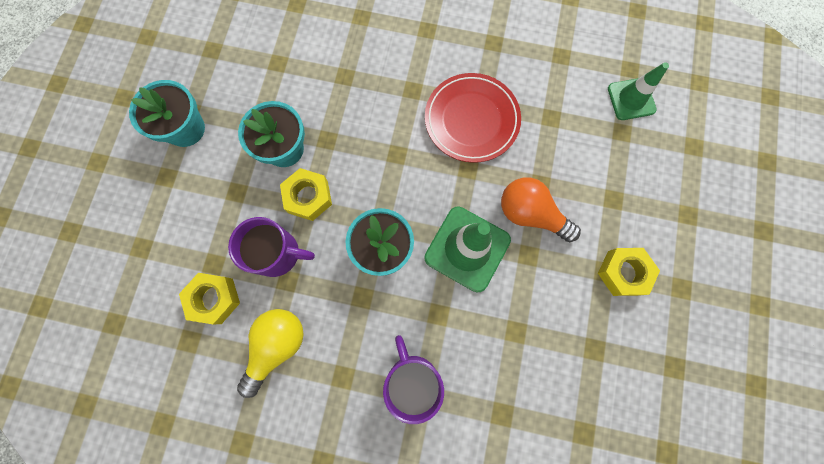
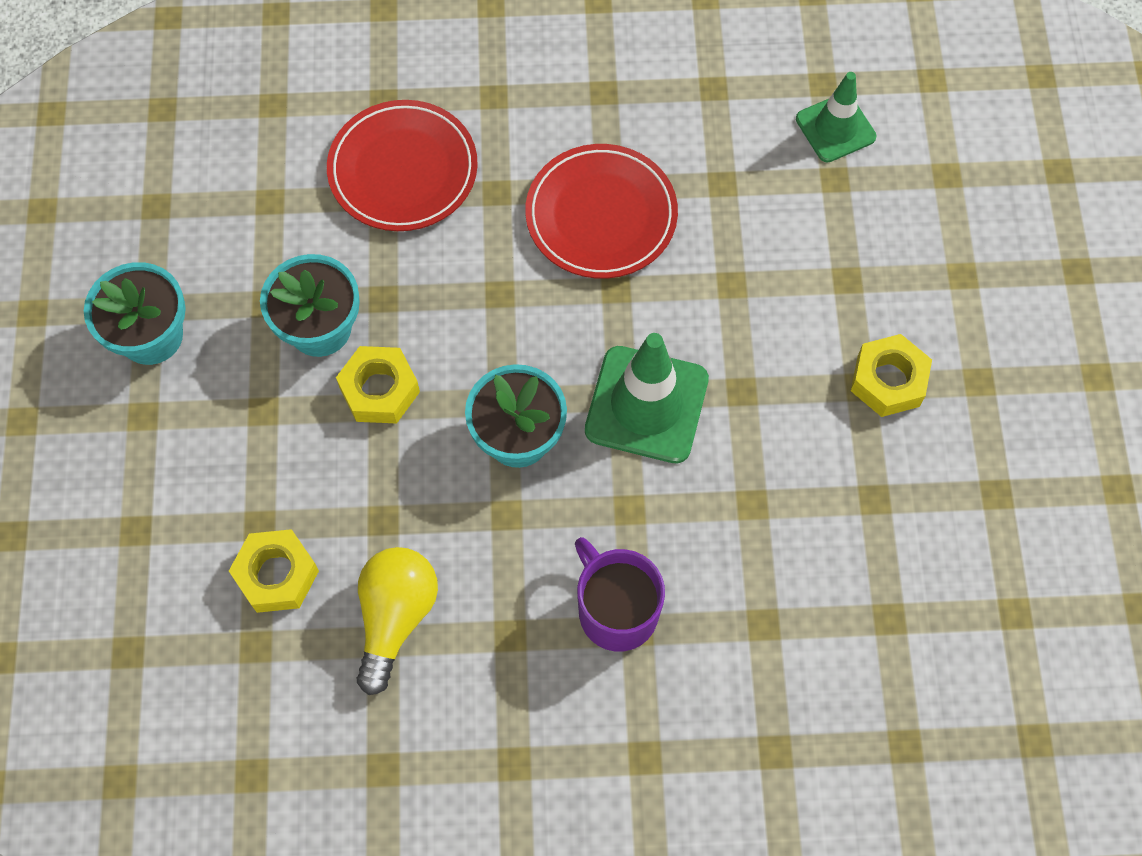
camera: 15 degrees left, 10 degrees down
purple mug [228,217,315,277] -> none
orange light bulb [501,177,581,242] -> none
none -> red plate [327,100,478,231]

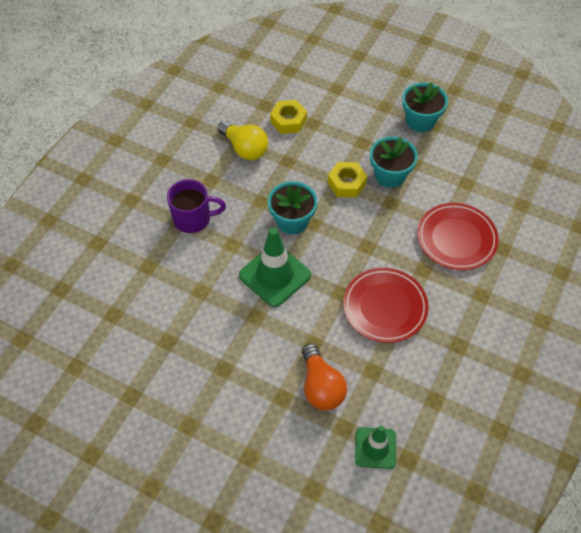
camera: 120 degrees right, 10 degrees down
yellow nut [851,334,932,417] -> none
none -> orange light bulb [302,343,347,410]

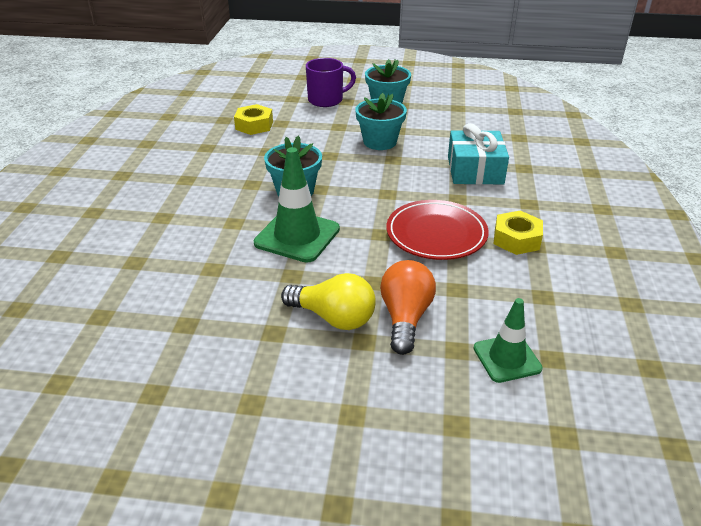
camera: 20 degrees left, 20 degrees down
purple mug [167,179,226,233] -> purple mug moved to [306,58,356,107]
yellow light bulb [217,121,268,160] -> yellow light bulb moved to [281,273,376,330]
orange light bulb [302,343,347,410] -> orange light bulb turned 135 degrees counterclockwise [380,260,436,355]
yellow nut [328,162,367,198] -> yellow nut moved to [494,211,543,255]
red plate [417,203,499,270] -> turquoise gift [448,123,509,185]

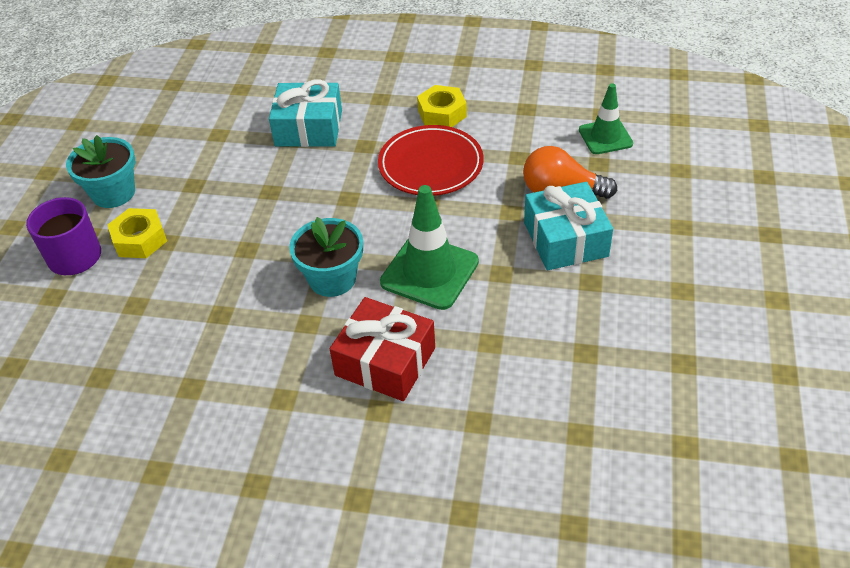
camera: 85 degrees left, 10 degrees up
yellow nut [234,104,273,135] -> yellow nut moved to [108,208,167,258]
yellow light bulb [281,273,376,330] -> turquoise gift [524,182,613,270]
turquoise flower pot [355,93,407,150] -> none
none -> red gift [330,297,435,401]

